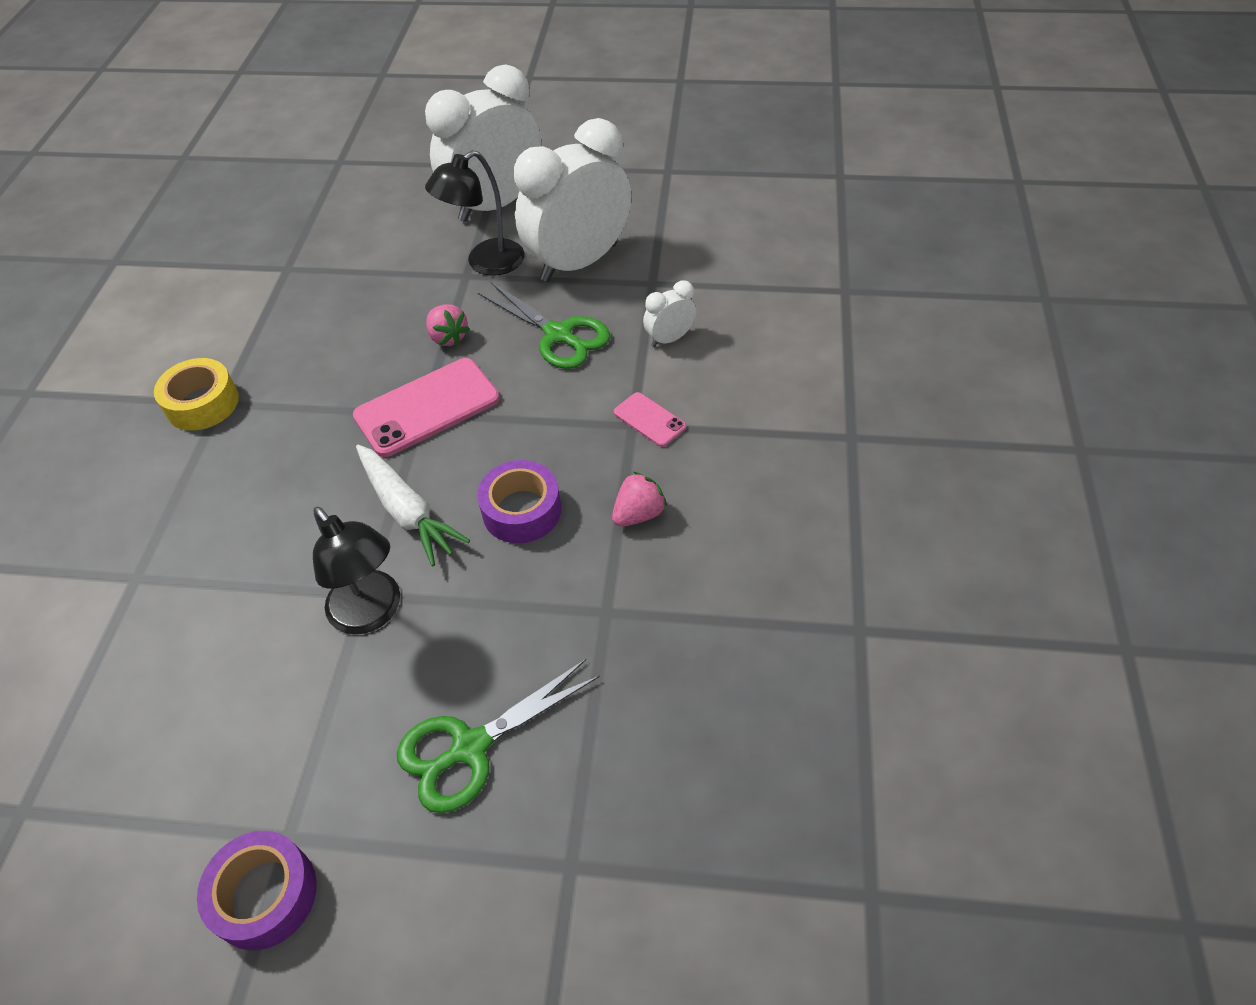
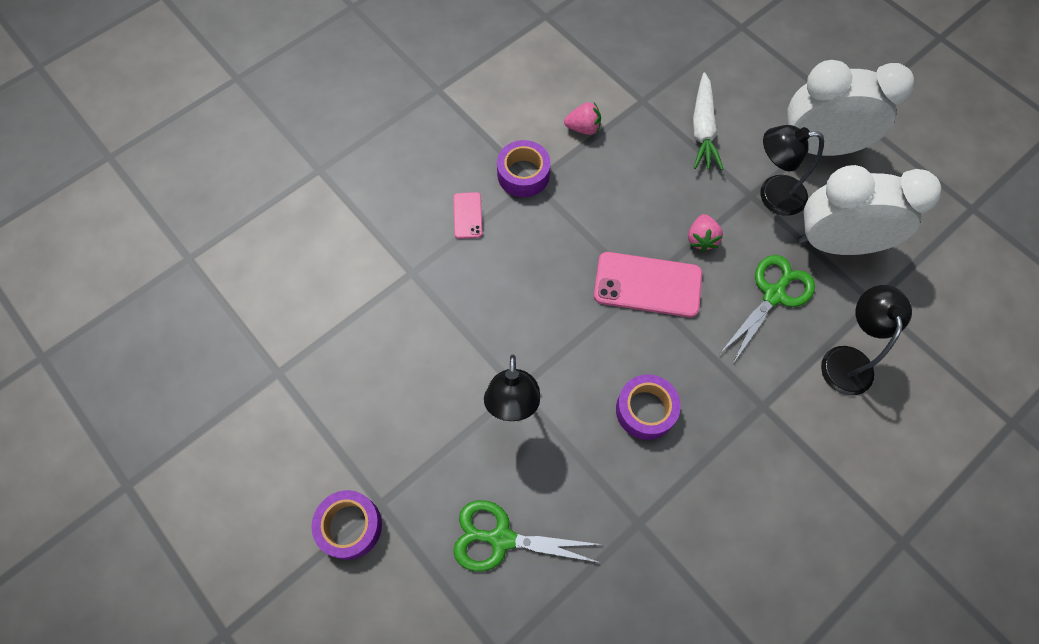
camera: 40 degrees right, 15 degrees up
yellow tape [154,358,239,431] -> purple tape [497,140,551,197]
white carrot [356,445,470,566] -> white carrot moved to [693,72,723,170]
green scissors [478,282,610,369] -> green scissors turned 135 degrees counterclockwise [721,255,815,363]
pink strawberry [612,472,667,527] -> pink strawberry moved to [564,102,601,135]
pink phone [614,392,686,447] -> pink phone moved to [453,192,483,239]
white clock [643,281,696,347] -> black lamp [821,285,912,395]

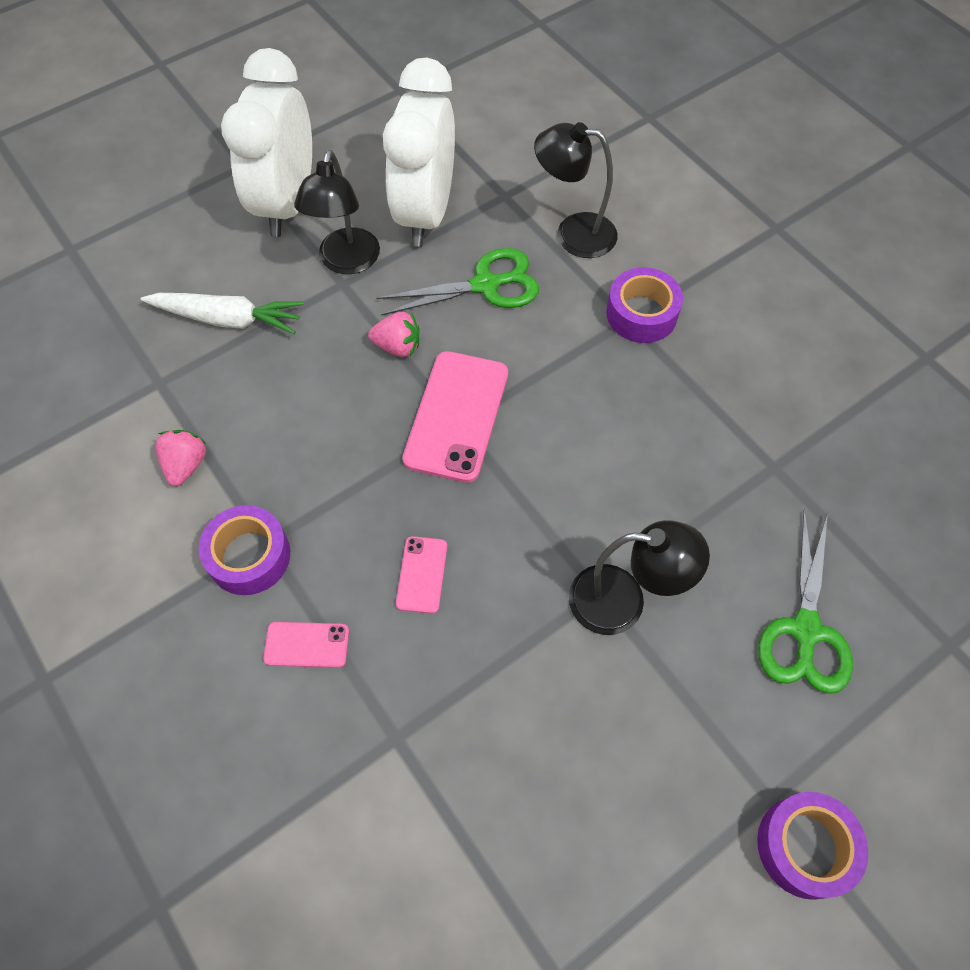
camera: 85 degrees left, 5 degrees down
purple tape [616,374,681,440] -> purple tape moved to [606,267,683,343]
green scissors [721,255,815,363] -> green scissors turned 120 degrees clockwise [376,248,539,316]
none -> pink phone [396,536,447,614]

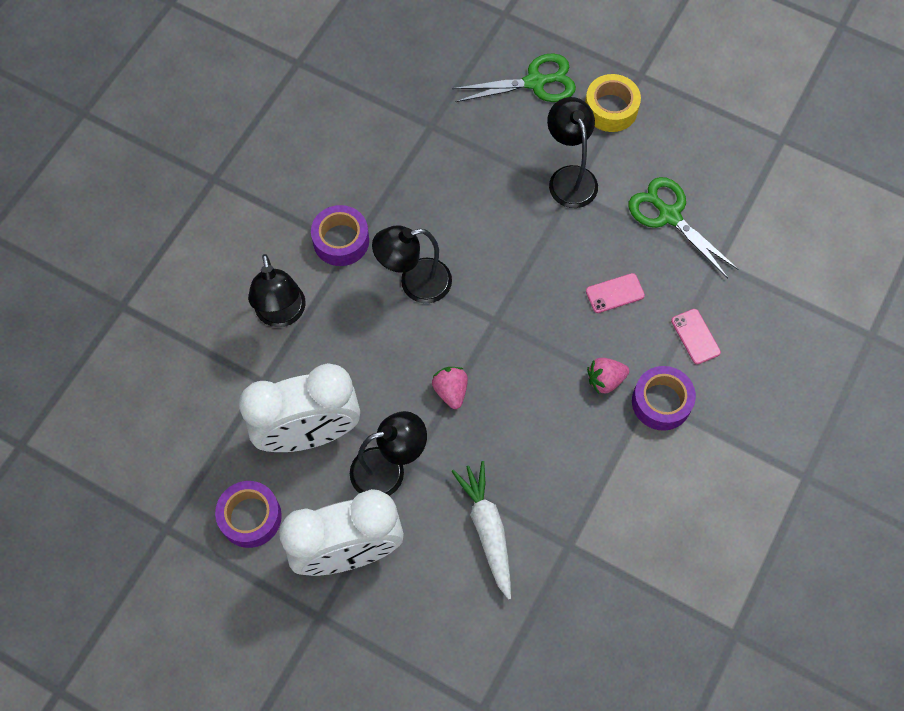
camera: 115 degrees left, 5 degrees up
pink strawberry [155,430,207,486] -> pink strawberry moved to [587,358,629,394]
green scissors [376,248,539,316] -> green scissors moved to [629,177,739,278]
pink phone [402,351,508,483] -> none
purple tape [757,792,868,900] -> purple tape moved to [215,481,282,548]
none -> black lamp [372,225,452,304]
none -> yellow tape [585,74,641,132]

